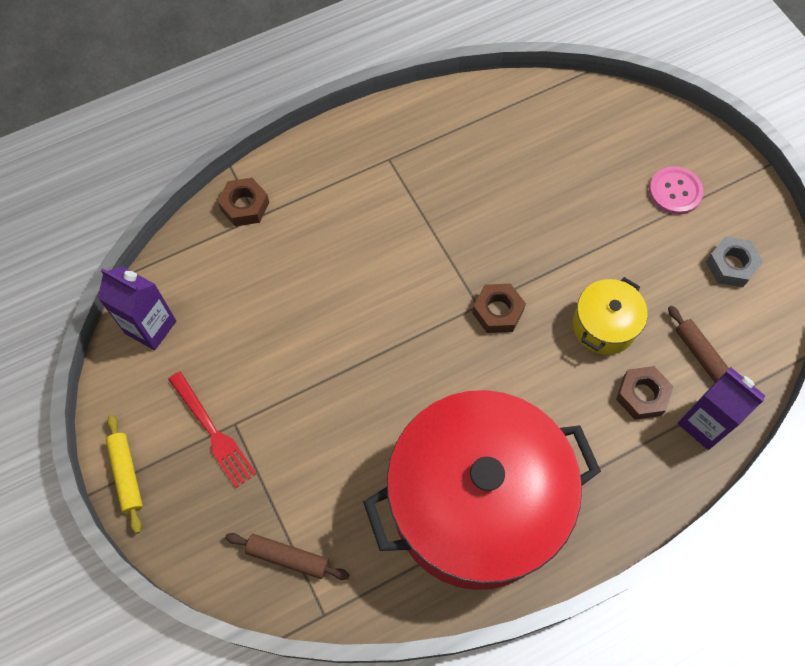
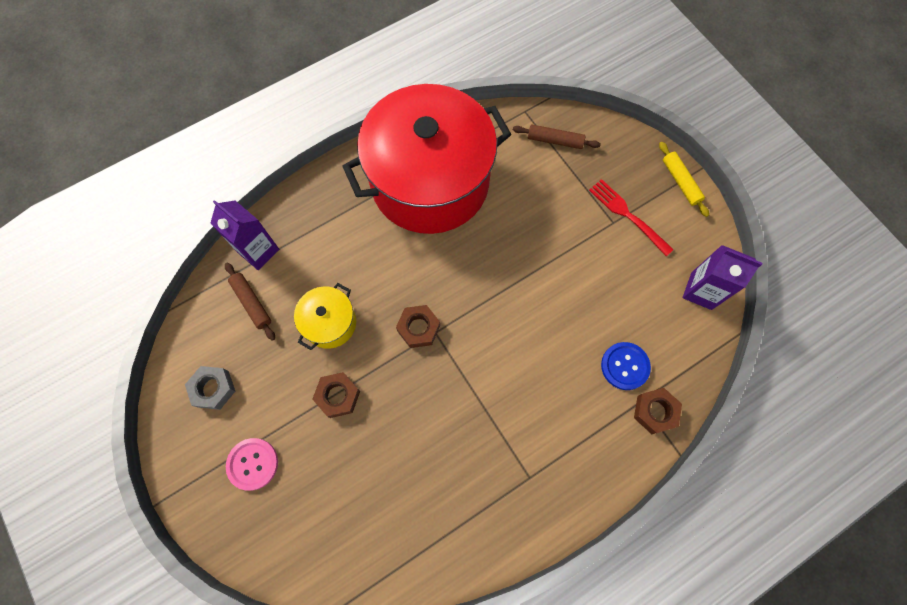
camera: 175 degrees right, 5 degrees up
brown nut [616,366,673,420] -> brown nut moved to [312,372,360,418]
none -> blue button [601,342,651,390]

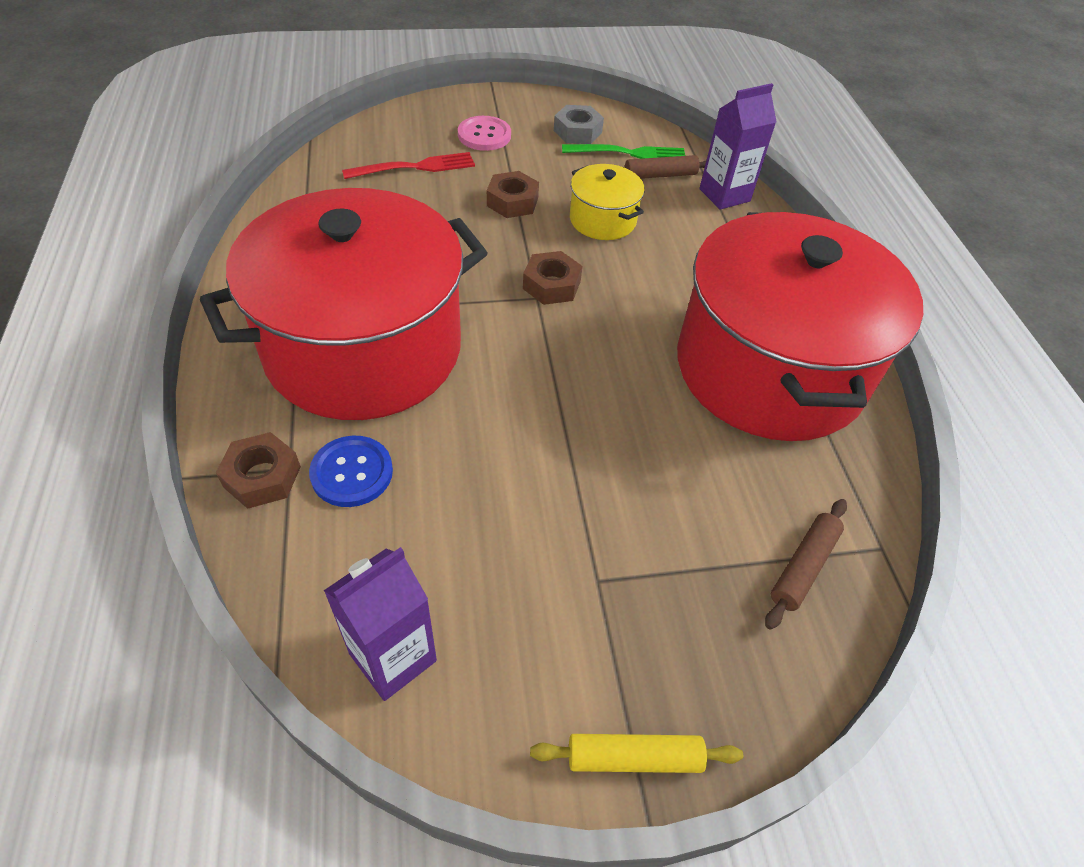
camera: 110 degrees right, 20 degrees down
red fork [589,179,674,256] -> red fork moved to [342,152,475,179]
none -> red pot [200,188,488,420]
none -> green fork [562,144,686,159]

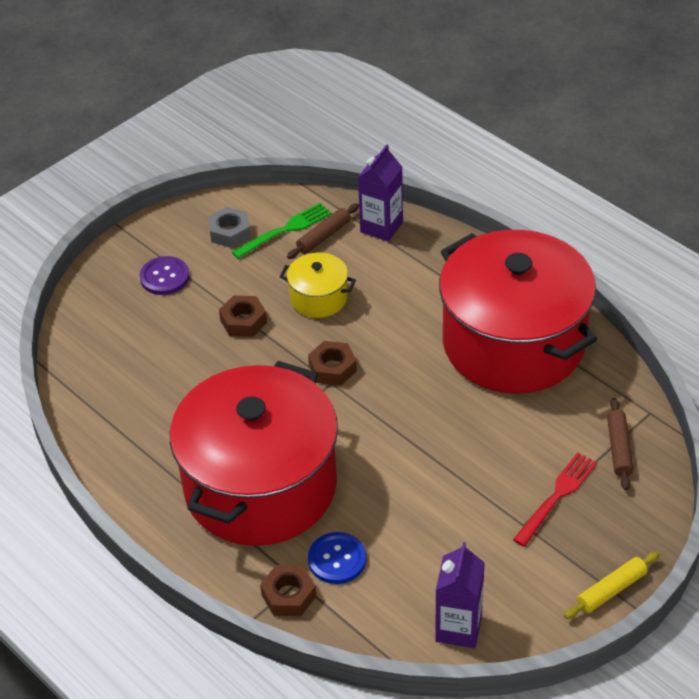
camera: 30 degrees left, 5 degrees down
red fork [342,152,475,179] -> red fork moved to [513,452,597,547]
pink button [458,116,511,151] -> purple button [139,256,190,295]

